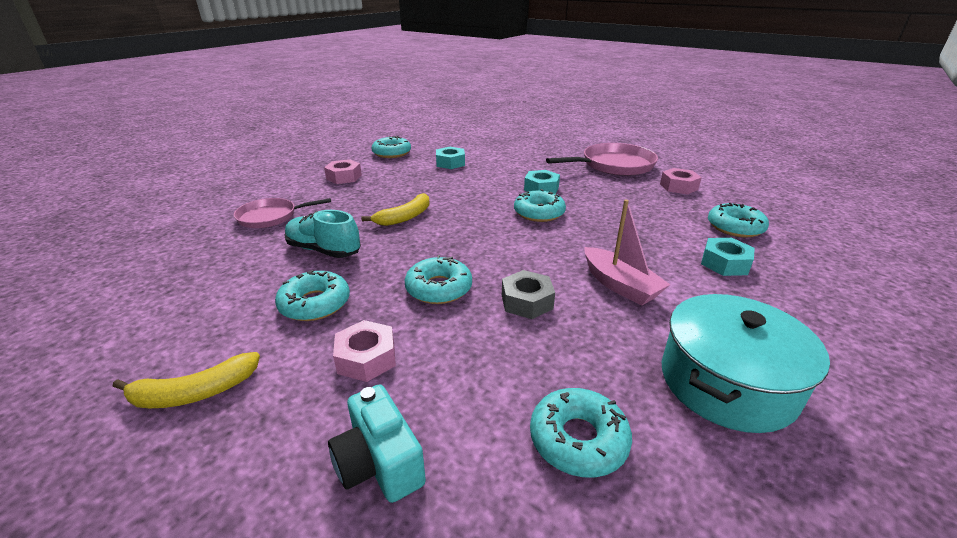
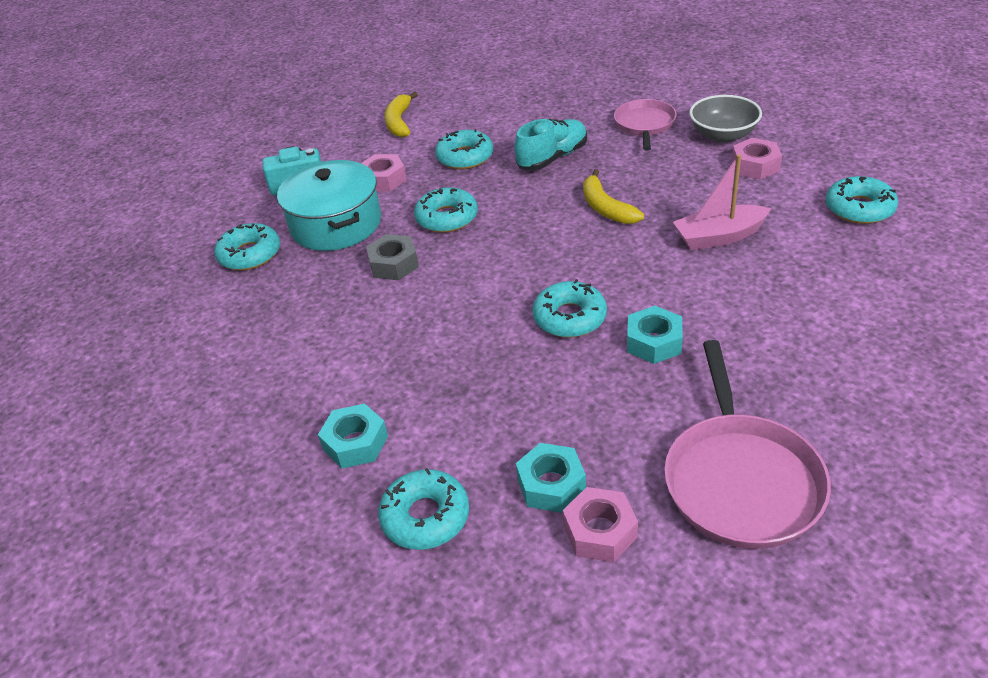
camera: 115 degrees right, 10 degrees up
turquoise nut [436,147,465,169] -> turquoise nut moved to [516,443,586,513]
pink boat [585,200,670,305] -> pink boat moved to [673,154,771,250]
turquoise pot [662,294,830,433] -> turquoise pot moved to [277,160,381,251]
none -> grey bowl [689,95,762,143]

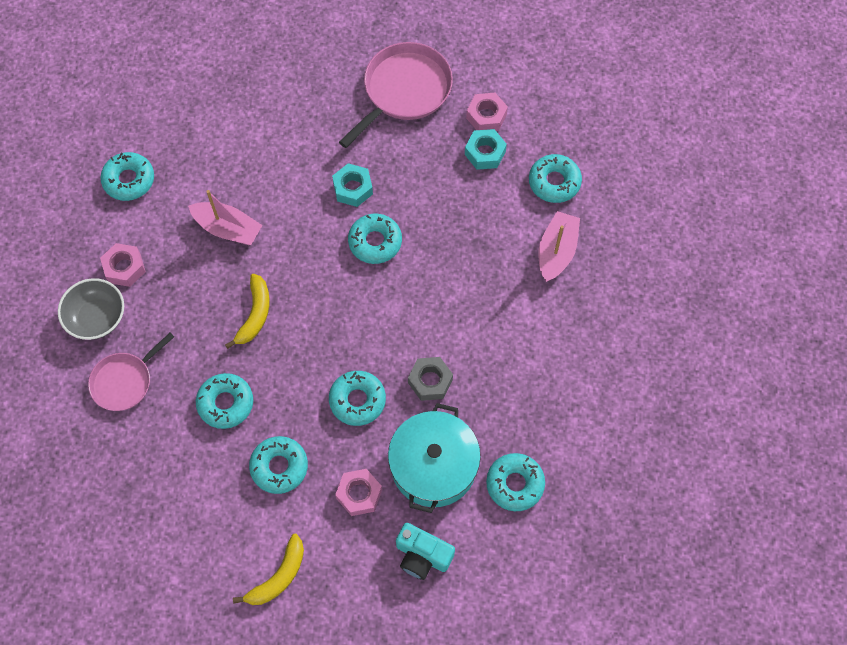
camera: 145 degrees left, 25 degrees up
turquoise nut [318,403,388,469] -> pink boat [538,211,580,282]
turquoise shoe [514,119,587,170] -> turquoise donut [196,373,253,429]

